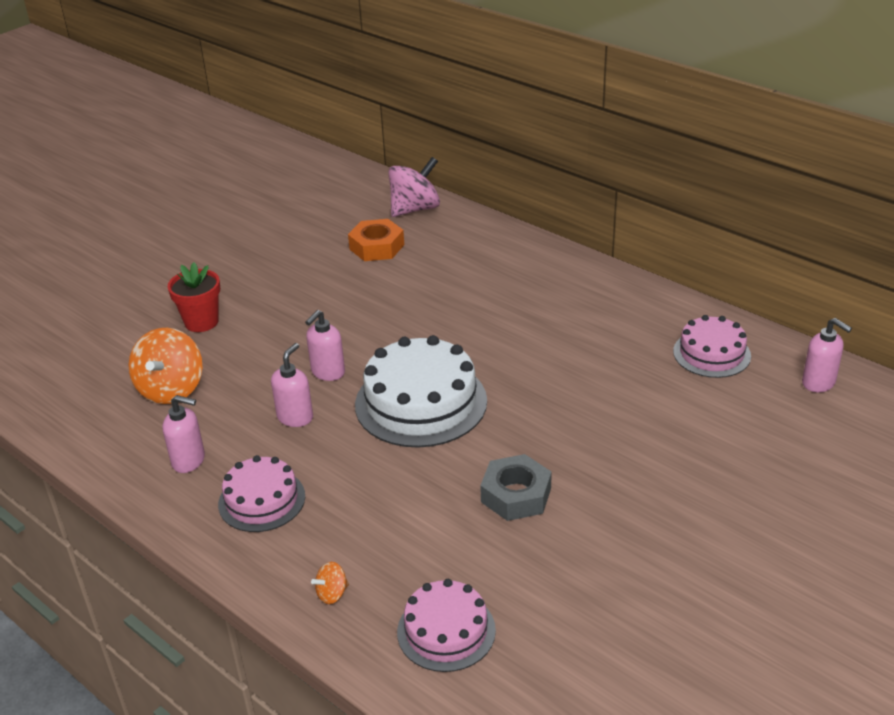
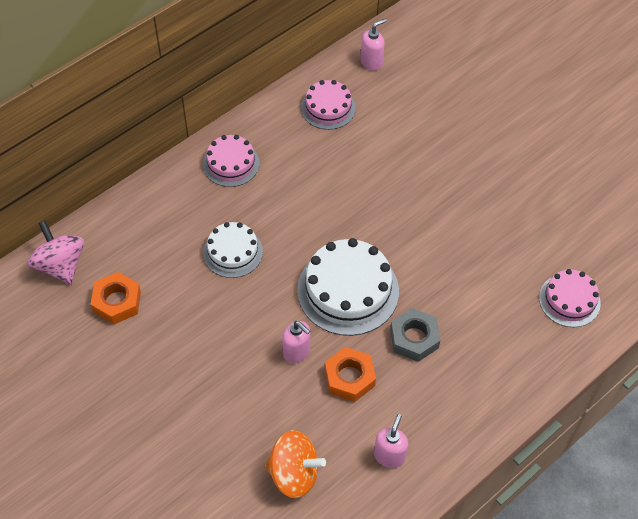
camera: 85 degrees left, 20 degrees up
red flower pot [168,262,220,332] -> none
pink cake [218,455,305,532] -> pink cake moved to [203,135,259,187]
pink soap dispenser [271,343,313,427] -> orange nut [325,347,376,402]
orange spinning top [311,562,349,604] -> none
grey nut [480,454,552,521] -> grey nut moved to [390,308,441,362]
none -> white cake [203,222,263,278]

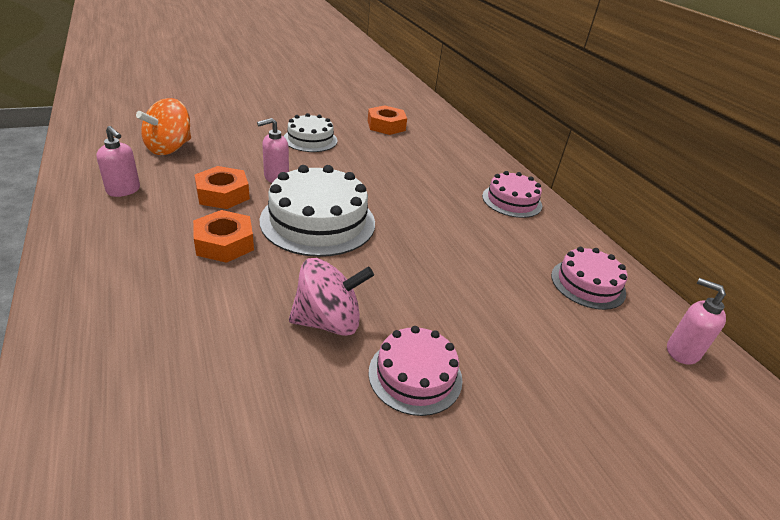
camera: 105 degrees right, 20 degrees down
pink spinning top [28,220,84,285] -> pink spinning top moved to [289,258,374,336]
white cake [203,222,263,278] -> white cake moved to [284,113,338,152]
pink soap dispenser [360,19,387,71] -> pink soap dispenser turned 150 degrees clockwise [667,278,726,365]
grey nut [390,308,441,362] -> orange nut [193,210,254,263]
pink cake [539,269,601,327] -> pink cake moved to [368,326,463,416]

